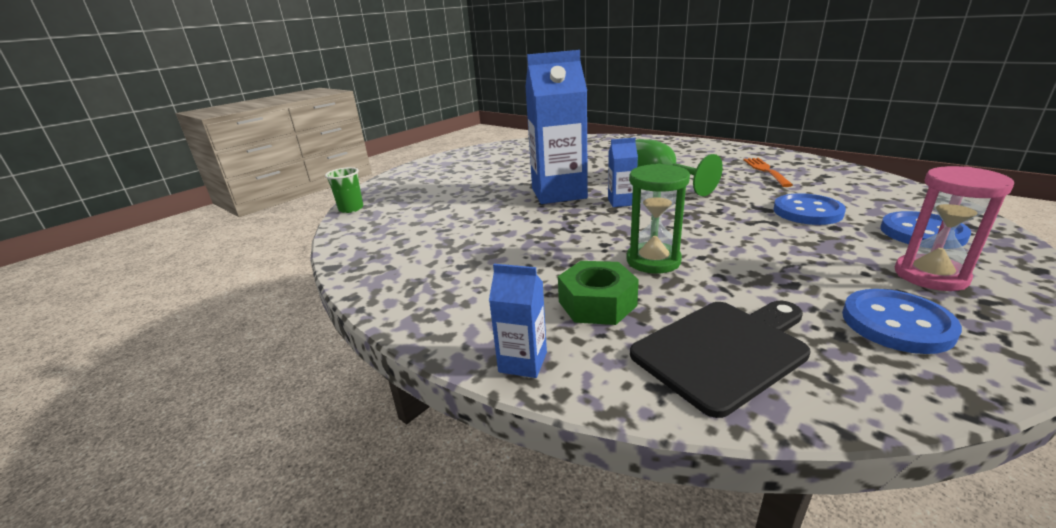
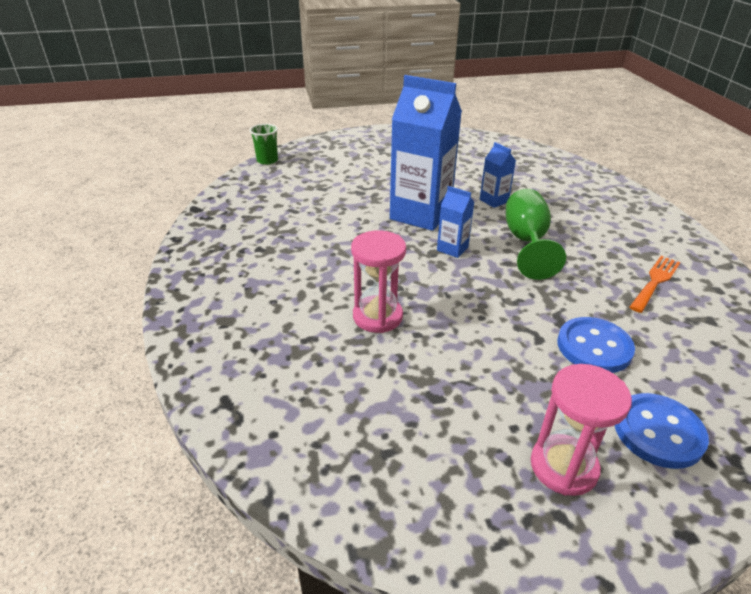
camera: 35 degrees right, 10 degrees up
blue carton [489,264,547,378] -> blue carton moved to [480,142,516,208]
green nut [558,261,639,325] -> none
green hourglass [626,164,690,274] -> pink hourglass [351,230,406,333]
black cutting board [630,301,810,418] -> none
blue button [842,289,962,354] -> none

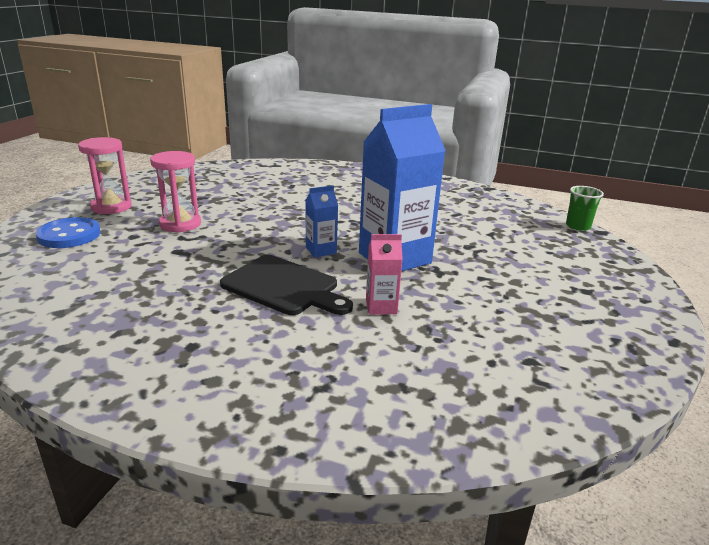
camera: 120 degrees right, 10 degrees down
pink hourglass [351,230,406,333] -> pink hourglass moved to [150,151,201,233]
blue carton [480,142,516,208] -> pink carton [366,234,403,315]
green goblet [506,189,566,280] -> black cutting board [220,255,353,315]
blue button [557,317,635,373] -> none
orange fork [630,256,680,313] -> none

